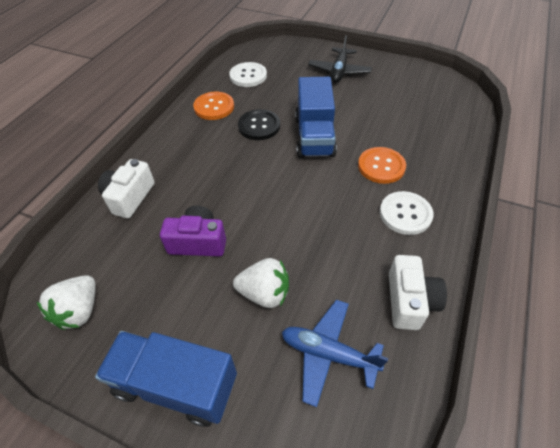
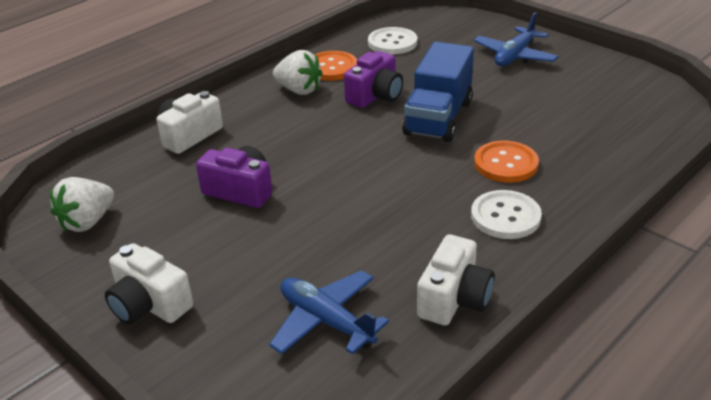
camera: 20 degrees right, 15 degrees down
blue truck [95,331,237,427] -> white camera [105,243,193,325]
white strawberry [233,258,289,308] -> white strawberry moved to [273,50,323,95]
black button [238,109,280,140] -> purple camera [344,51,403,108]
black plane [308,35,372,83] -> blue plane [474,12,558,66]

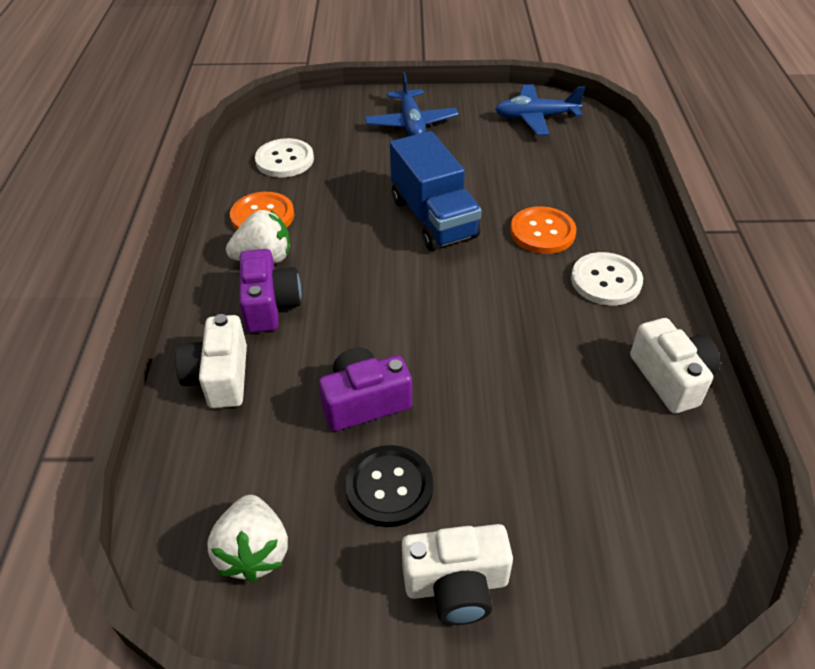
camera: 45 degrees left, 10 degrees up
blue plane [269,270,389,354] -> blue plane moved to [495,84,585,136]
purple camera [344,51,403,108] -> purple camera moved to [239,249,301,333]
none -> black button [345,445,433,527]

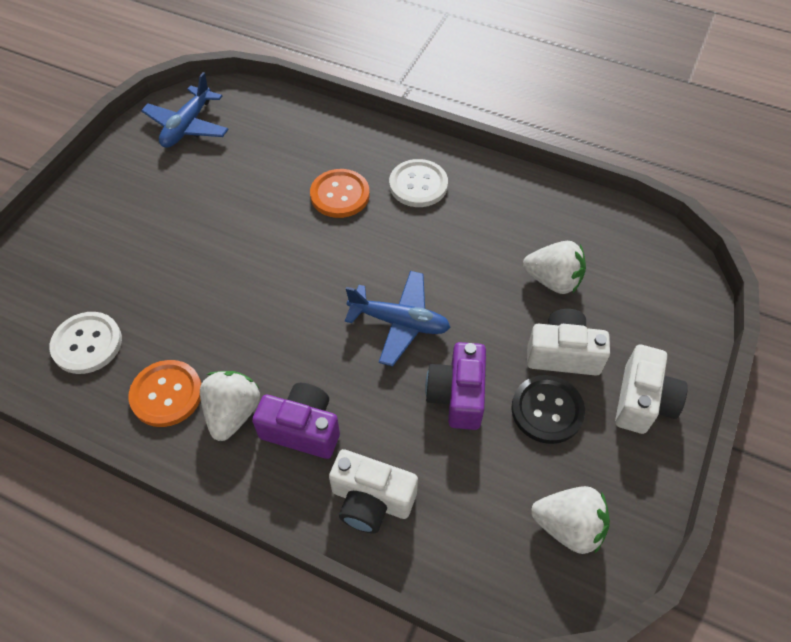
camera: 65 degrees left, 10 degrees up
blue plane [365,72,459,136] -> blue plane moved to [345,271,451,366]
blue truck [390,131,482,251] -> none
white camera [630,318,720,413] -> white camera moved to [527,309,610,376]
none -> white strawberry [523,241,586,294]

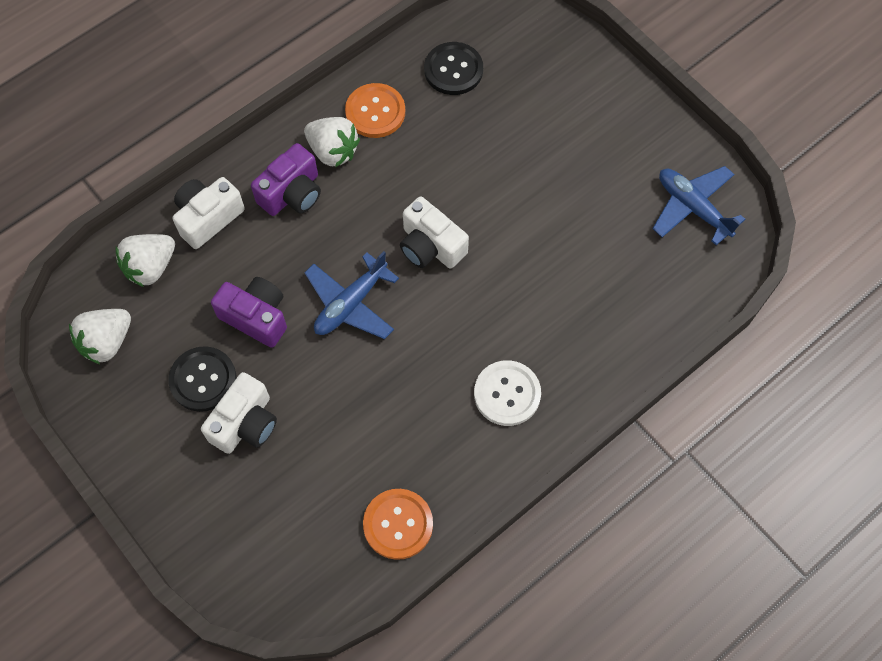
camera: 115 degrees right, 10 degrees up
white button [50,312,122,374] -> black button [424,42,483,95]
orange button [310,169,370,218] -> orange button moved to [363,489,433,560]
white strawberry [523,241,586,294] -> white strawberry moved to [116,234,175,287]
white camera [615,345,688,434] -> white camera moved to [400,197,469,268]

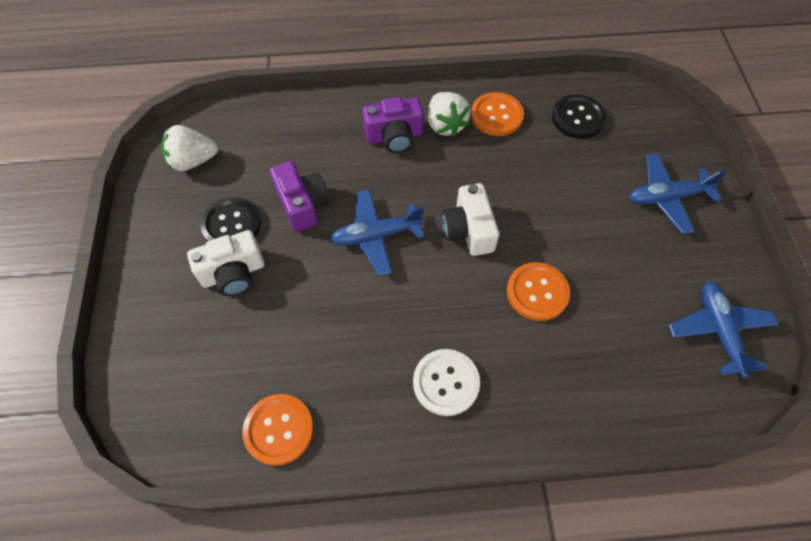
camera: 35 degrees right, 5 degrees down
white strawberry [116,234,175,287] -> none
white camera [173,177,245,249] -> none
none -> orange button [507,262,570,321]
none -> blue plane [630,153,727,234]

